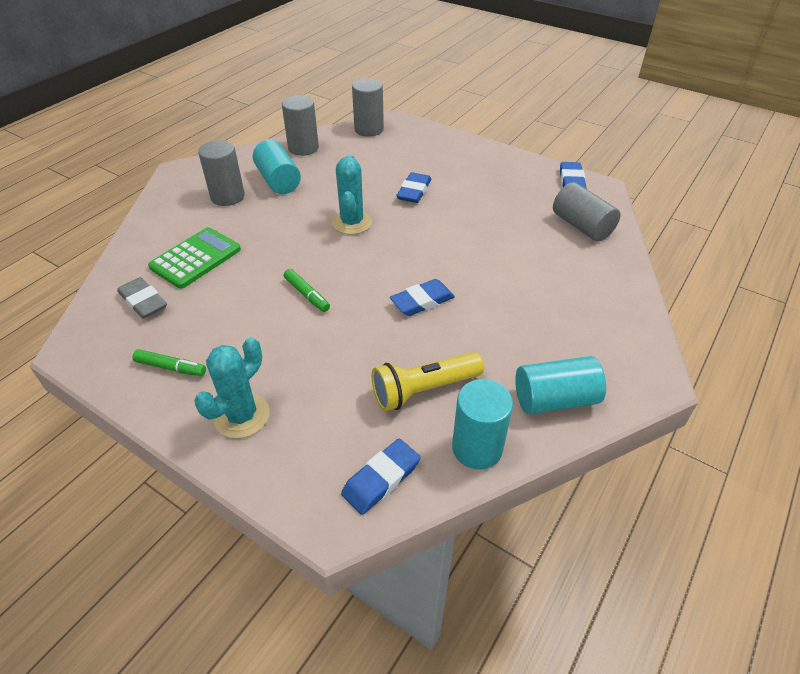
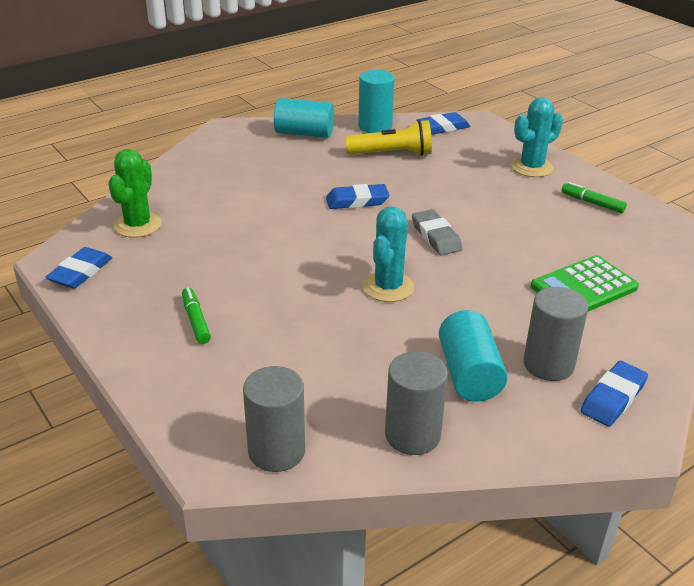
camera: 160 degrees left, 10 degrees down
grey eraser [117,277,167,319] -> grey eraser moved to [412,209,463,255]
green marker [284,269,330,312] -> green marker moved to [182,287,211,344]
blue eraser [396,172,431,203] -> blue eraser moved to [580,361,648,427]
grey cylinder [553,182,621,242] -> green cactus [108,149,162,238]

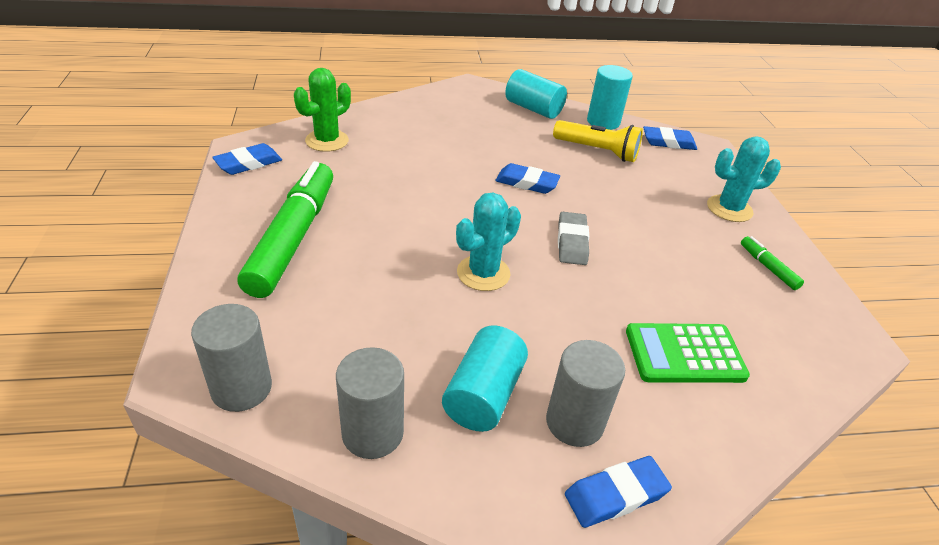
camera: 25 degrees right, 5 degrees up
green marker [182,287,211,344] -> green marker [237,161,333,298], size x2.44

